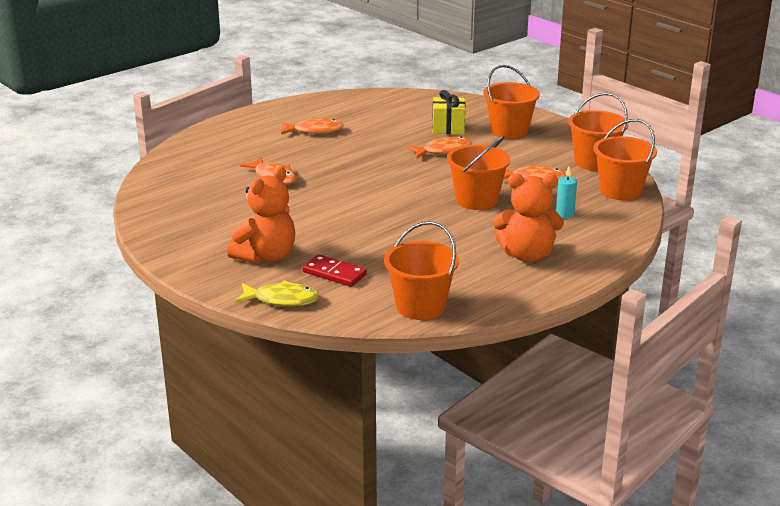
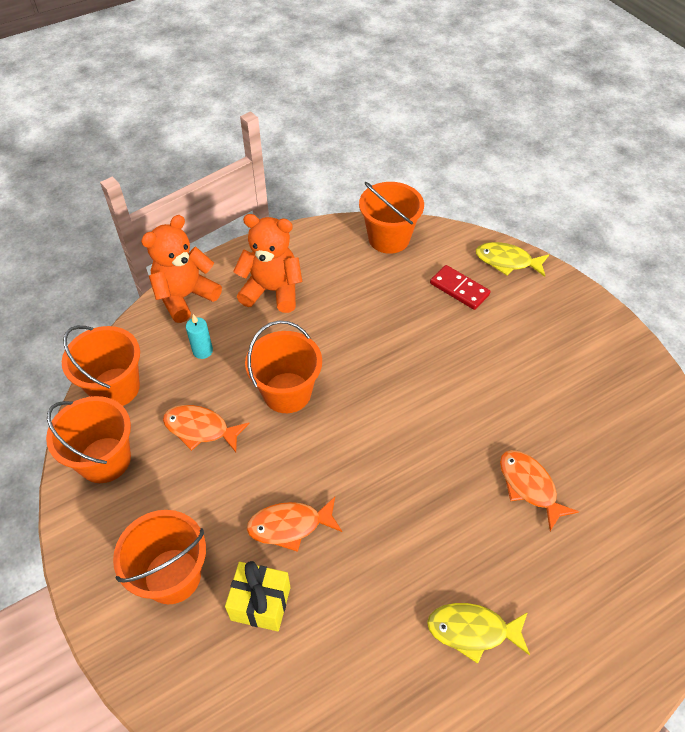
camera: 170 degrees left, 25 degrees up
orange teddy bear [227,167,295,264] -> orange teddy bear moved to [141,215,222,323]
orange fish [281,118,344,134] -> yellow fish [427,603,530,664]

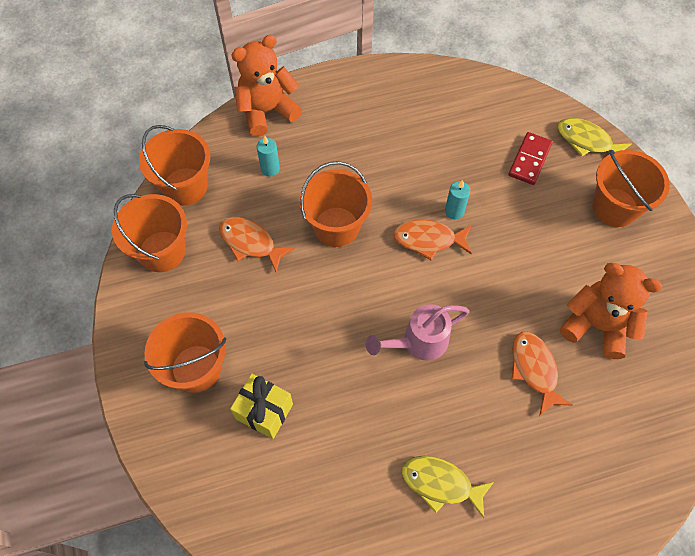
camera: 15 degrees right, 10 degrees up
orange teddy bear [233,214,303,313] -> orange teddy bear moved to [560,263,662,359]
orange fish [247,497,342,552] -> orange fish moved to [393,220,472,261]
orange bucket [359,182,424,254] -> orange bucket moved to [592,150,670,227]
red domino [430,265,490,310] -> red domino turned 60 degrees clockwise [508,132,553,185]
none -> pink watering can [366,304,470,361]
none -> turquoise candle [445,180,470,219]

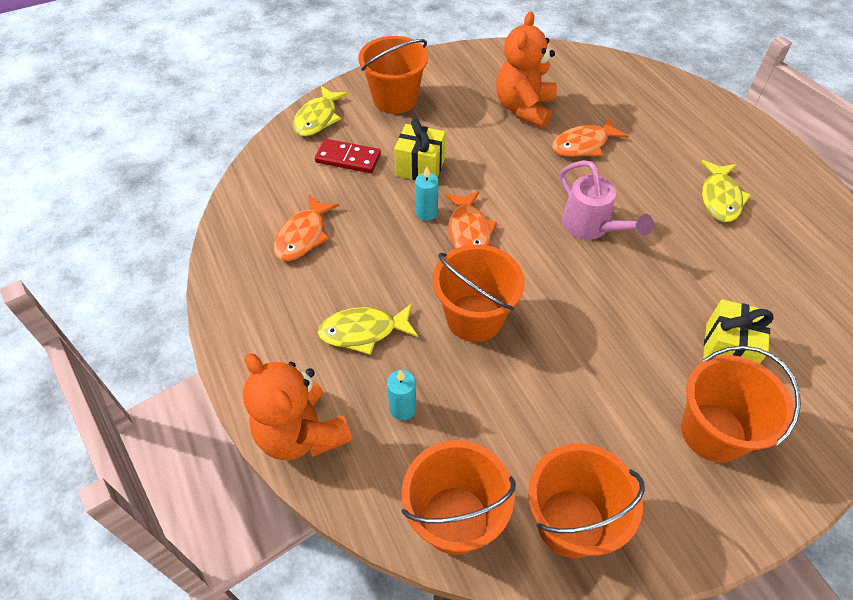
camera: 100 degrees left, 10 degrees down
orange fish [219,217,295,272] -> orange fish moved to [274,194,340,261]
none -> yellow fish [317,303,418,355]
none -> yellow gift [394,119,446,180]

